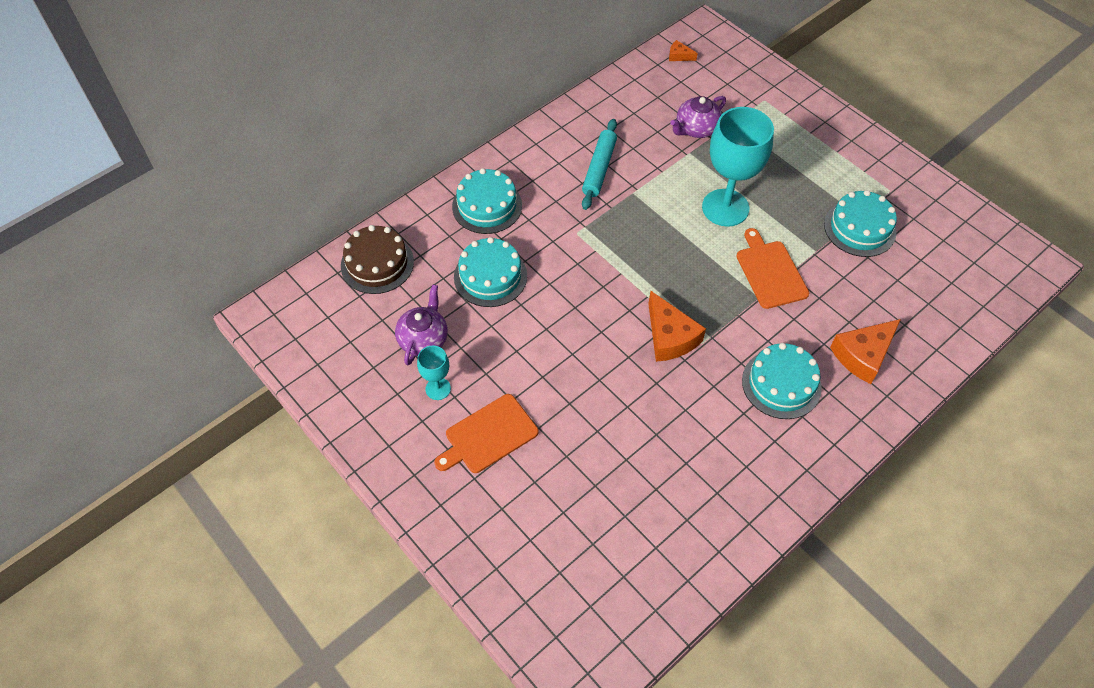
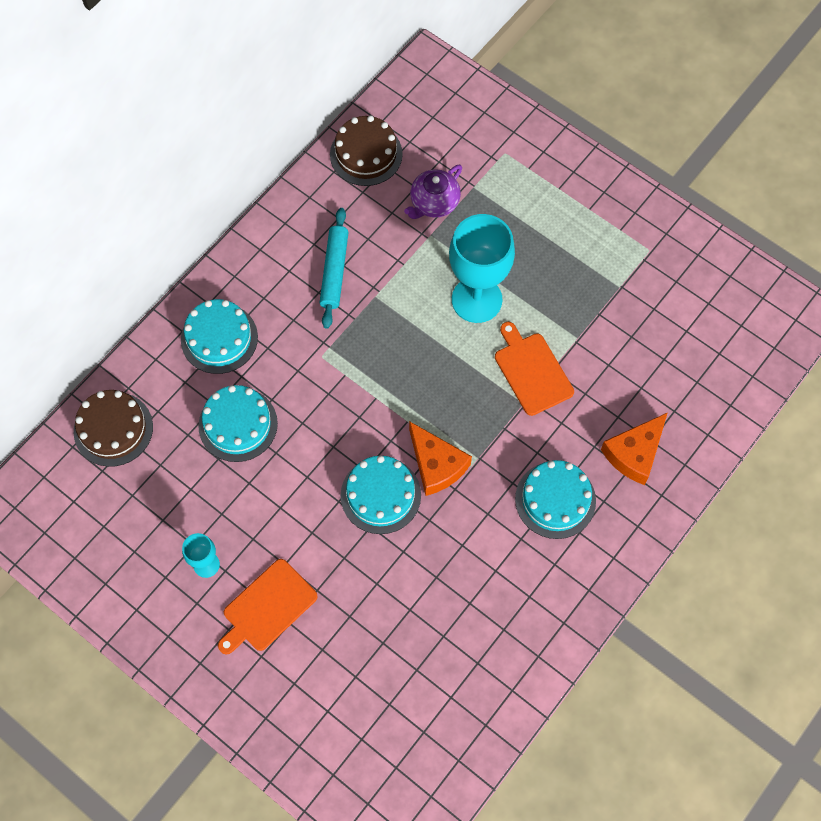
camera: 10 degrees left, 10 degrees up
purple teapot [395,285,448,365] -> none
orange cheese [669,40,698,61] -> none
turquoise cake [824,190,897,257] -> turquoise cake moved to [341,455,421,534]
none -> brown cake [330,115,403,186]

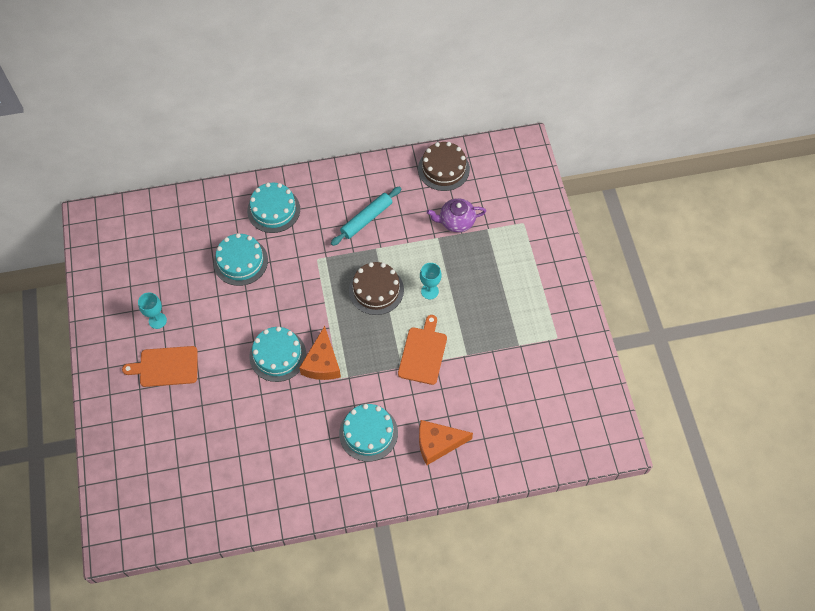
camera: 40 degrees right, 5 degrees down
brown cake [74,390,153,467] -> brown cake moved to [349,262,404,315]
turquoise goblet [449,214,515,323] -> turquoise goblet [420,263,442,299], size x0.48

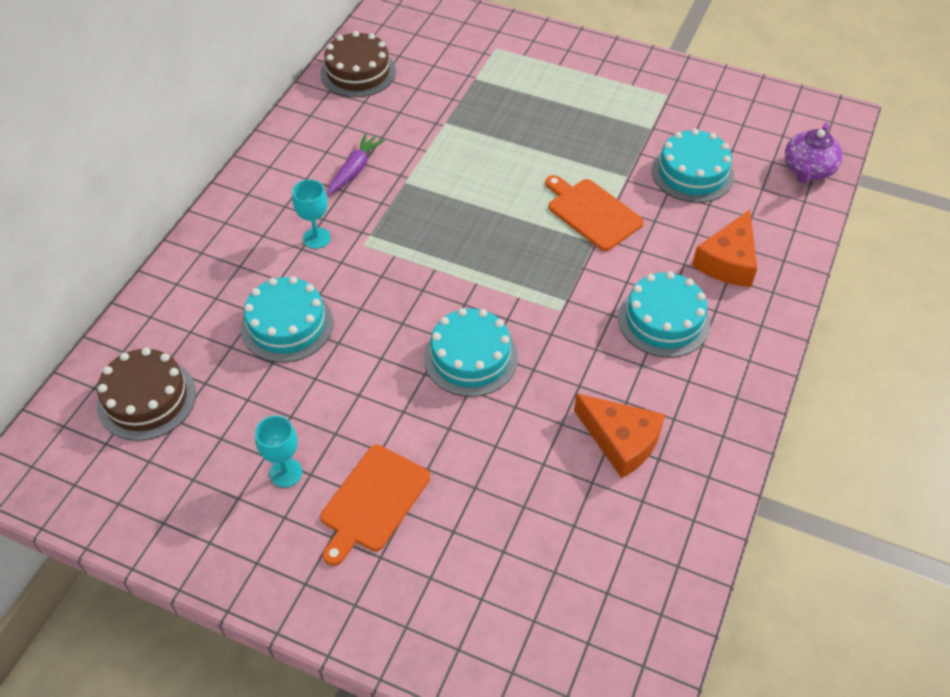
camera: 55 degrees left, 10 degrees down
turquoise cake [247,183,300,233] -> turquoise cake moved to [652,129,734,203]
orange cheese [299,326,341,380] -> orange cheese moved to [574,393,665,478]
turquoise rolling pin [331,187,401,246] -> purple carrot [327,133,385,195]
brown cake [349,262,404,315] -> brown cake moved to [97,348,196,441]
turquoise goblet [420,263,442,299] -> turquoise goblet moved to [292,179,331,249]
purple teapot [427,198,486,233] -> purple teapot moved to [785,122,843,183]

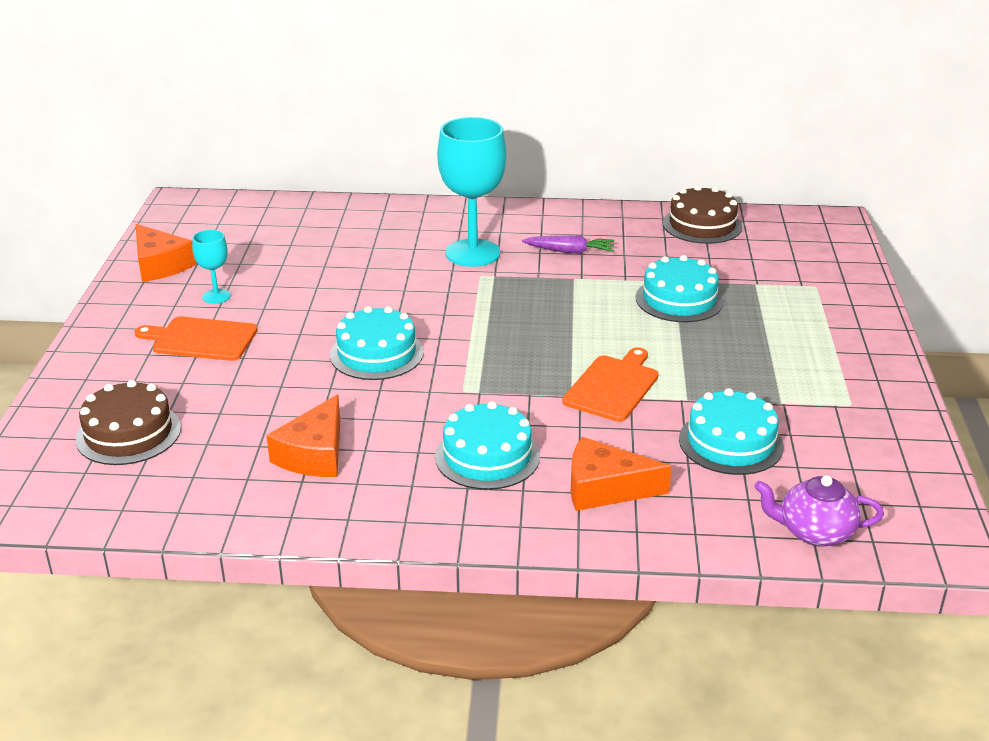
camera: 70 degrees right, 20 degrees down
brown cake [97,348,196,441] -> brown cake moved to [76,380,181,465]
turquoise cake [241,276,333,362] -> turquoise cake moved to [636,255,724,322]
turquoise goblet [292,179,331,249] -> turquoise goblet [437,117,506,267], size x2.09
none -> orange cheese [136,224,196,282]

